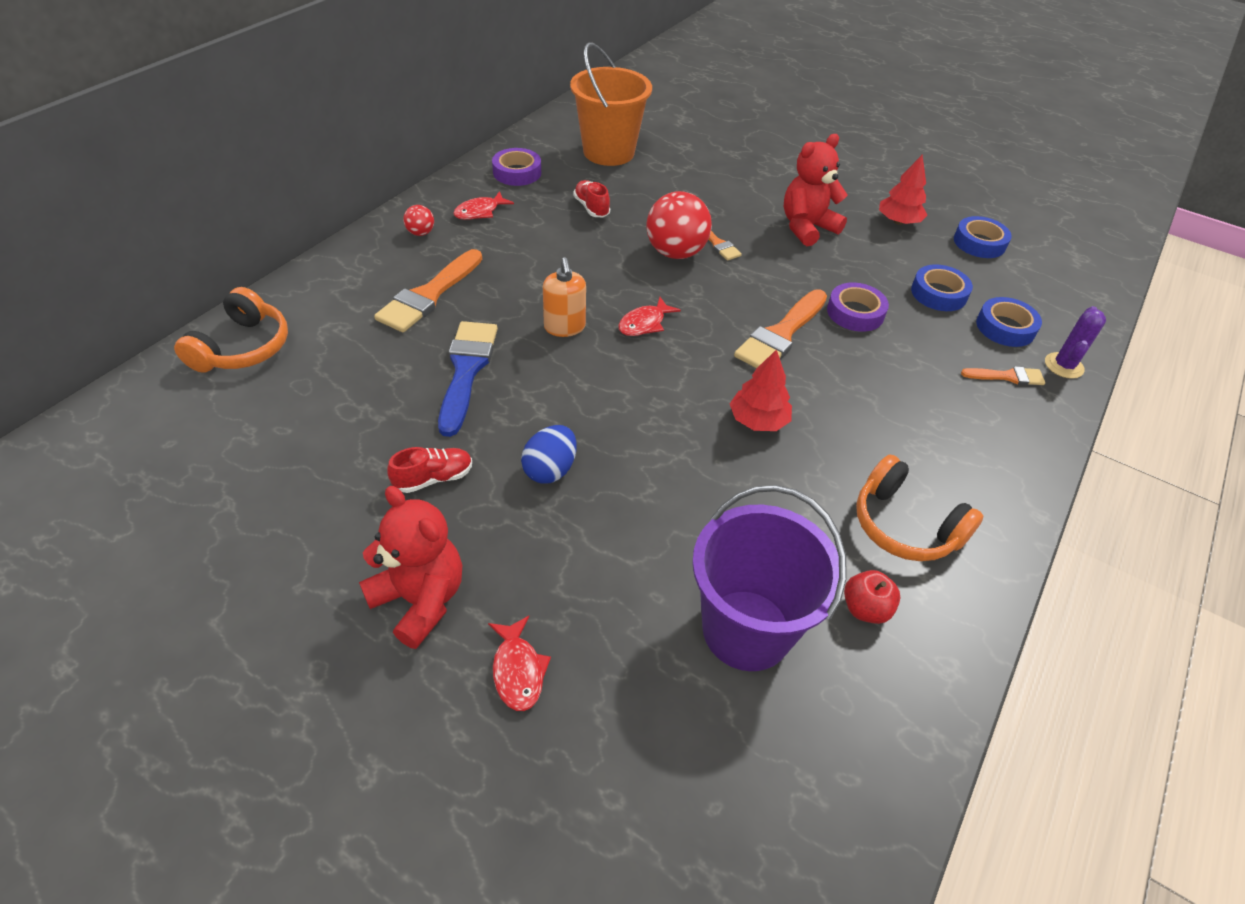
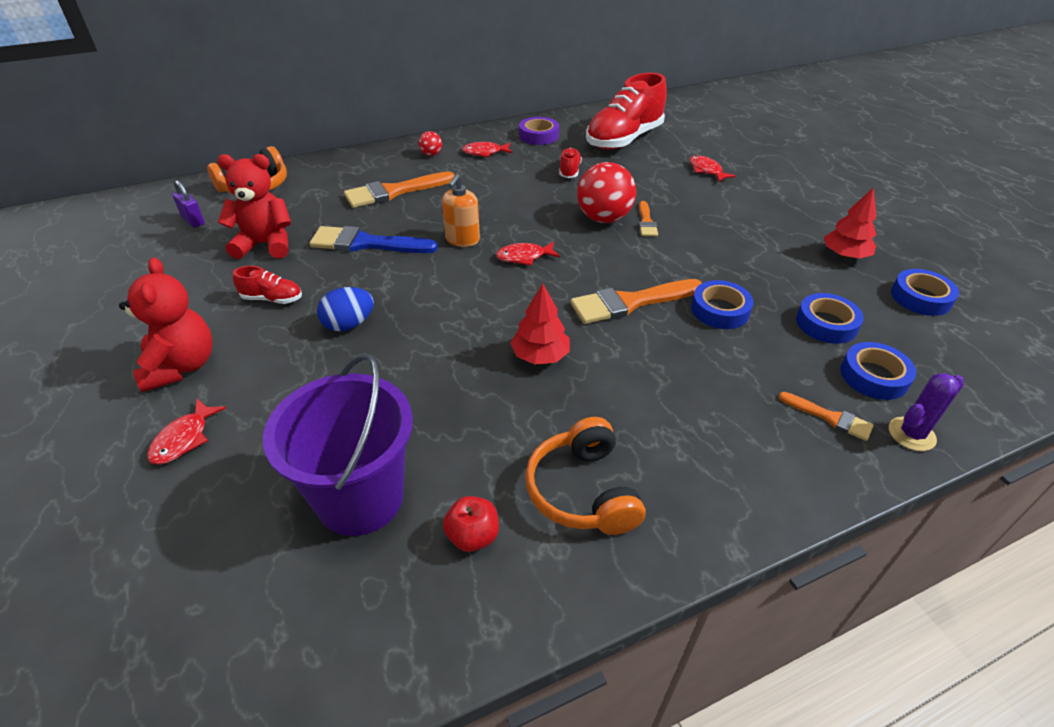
camera: 35 degrees right, 5 degrees down
blue brush [438,321,498,437] -> blue brush turned 120 degrees counterclockwise [309,226,438,253]
orange bucket [570,42,652,166] -> red shoe [586,73,667,150]
red teddy bear [784,134,848,246] -> red teddy bear moved to [217,154,291,259]
purple tape [827,282,889,332] -> blue tape [691,280,754,329]
none -> purple padlock [173,180,205,228]
none -> red fish [690,155,736,182]

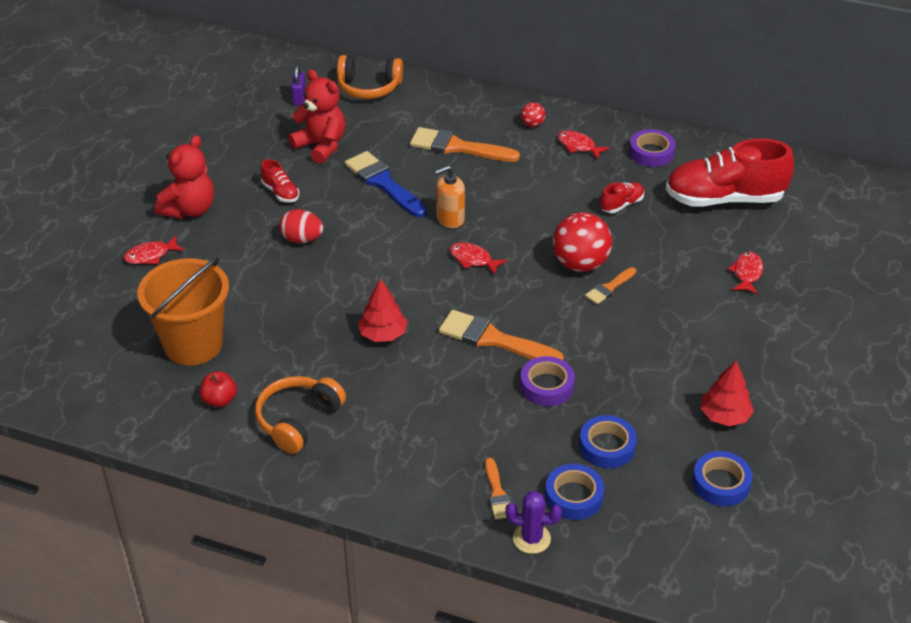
camera: 45 degrees right, 0 degrees up
purple bucket [263,353,413,536] -> orange bucket [137,257,229,366]
blue egg [317,287,374,331] -> red egg [279,209,324,243]
blue tape [691,280,754,329] -> purple tape [520,356,575,406]

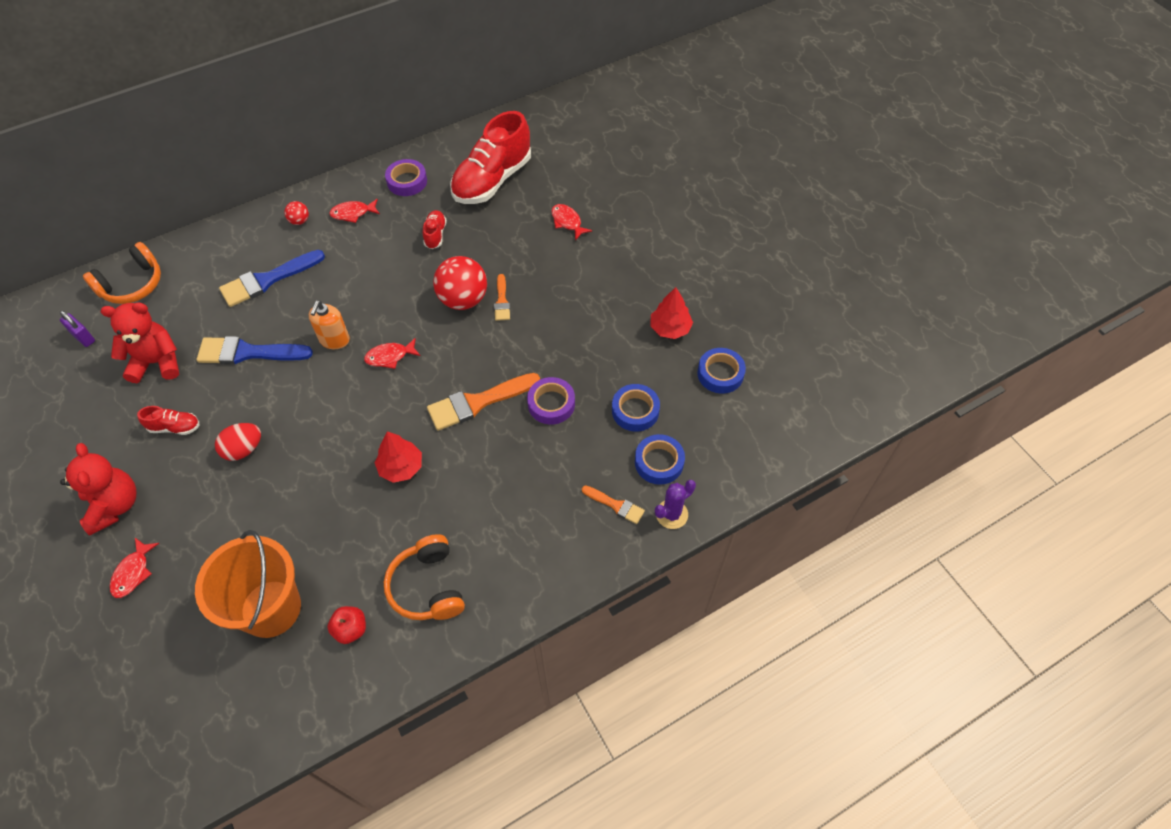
camera: 50 degrees left, 15 degrees up
orange brush [410,127,520,162] -> blue brush [219,250,325,307]

